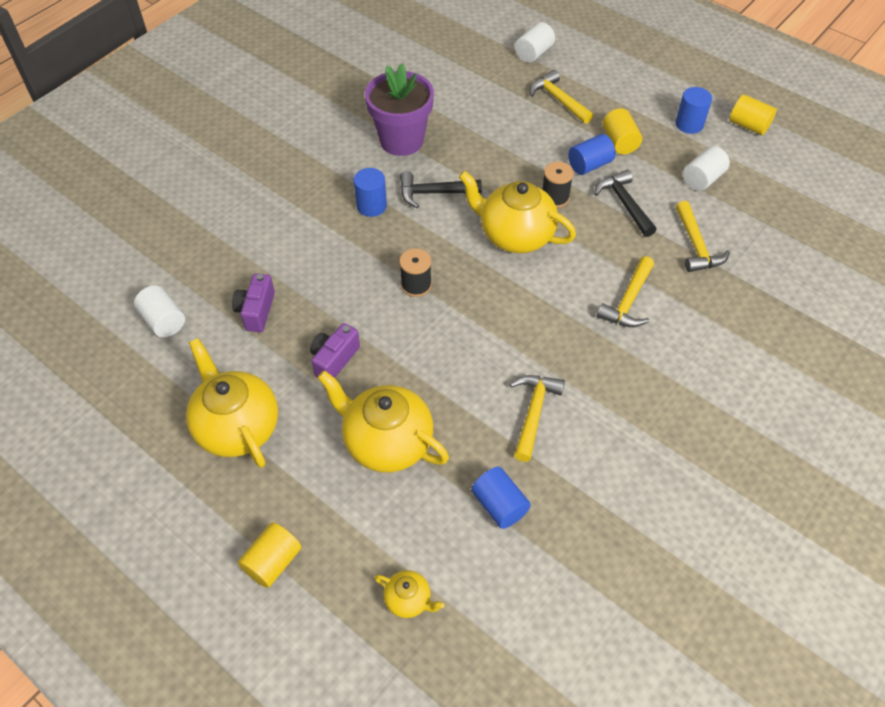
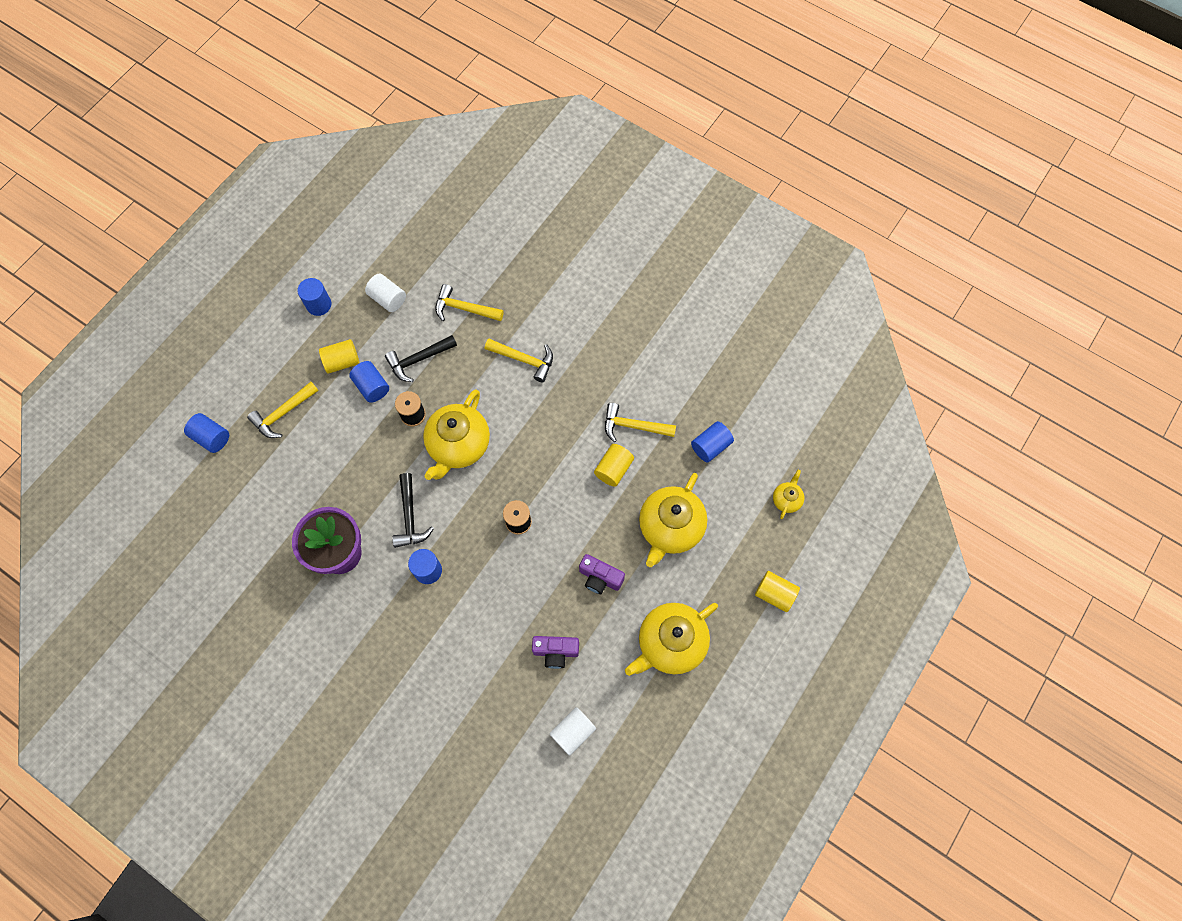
camera: 95 degrees left, 15 degrees up
white cylinder [515,22,555,63] -> blue cylinder [184,413,229,453]
yellow hammer [676,201,730,272] -> yellow hammer turned 150 degrees counterclockwise [435,284,504,321]
yellow cylinder [730,94,777,135] -> yellow cylinder moved to [594,444,634,487]

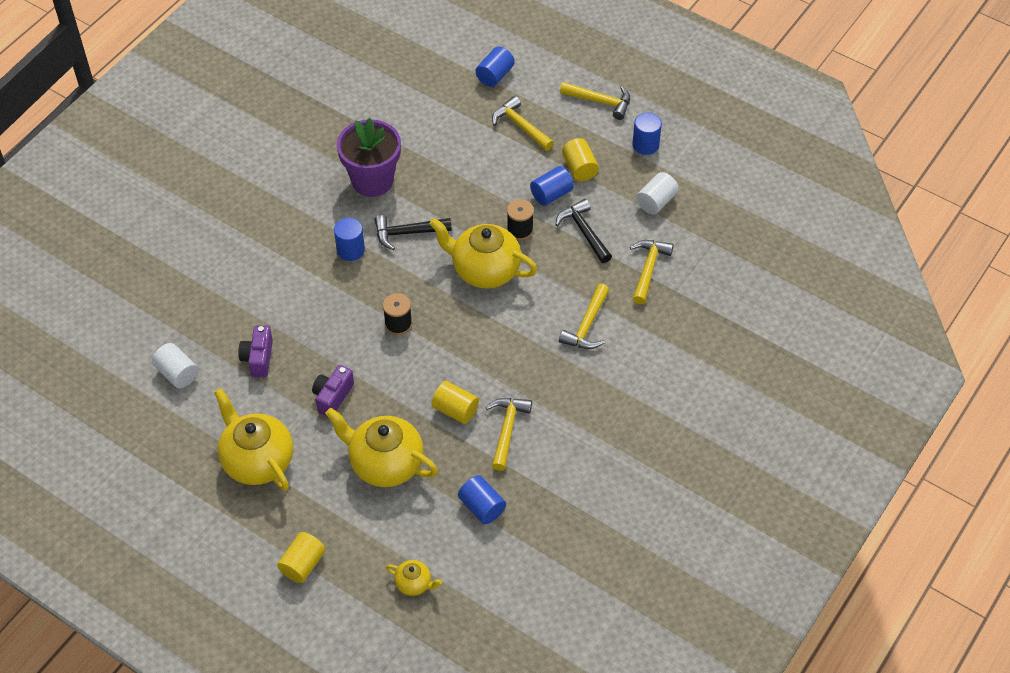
camera: 90 degrees right, 15 degrees down
none -> yellow hammer [560,82,630,120]

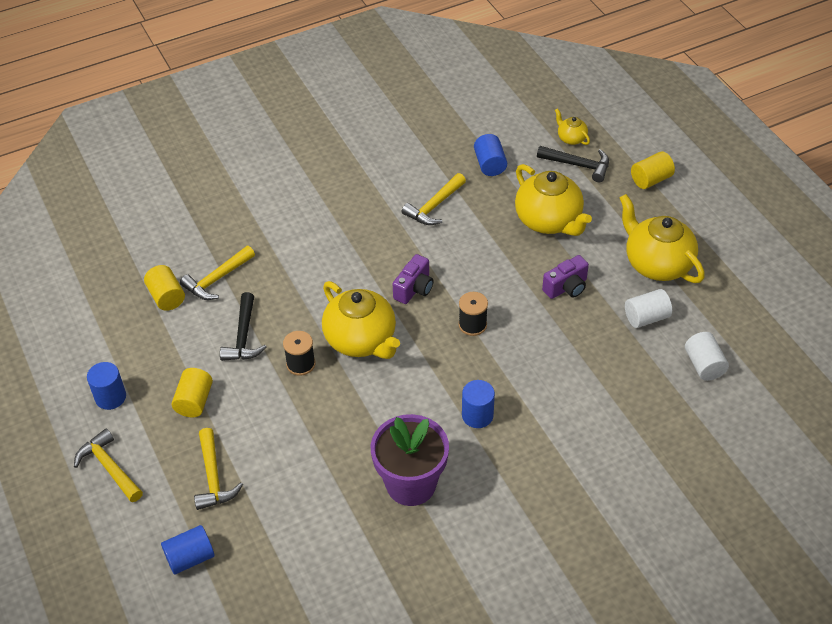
camera: 150 degrees left, 5 degrees down
yellow teapot [214,388,293,491] -> yellow teapot turned 150 degrees clockwise [619,194,705,283]
purple camera [238,325,273,377] -> purple camera moved to [393,254,434,304]
black hammer [375,215,452,251] -> black hammer moved to [537,146,609,182]
yellow cylinder [432,381,479,424] -> yellow cylinder moved to [144,265,185,311]
blue cylinder [530,166,574,206] -> none
yellow hammer [559,284,609,349] -> none
white cylinder [636,172,679,214] -> white cylinder moved to [625,289,672,328]

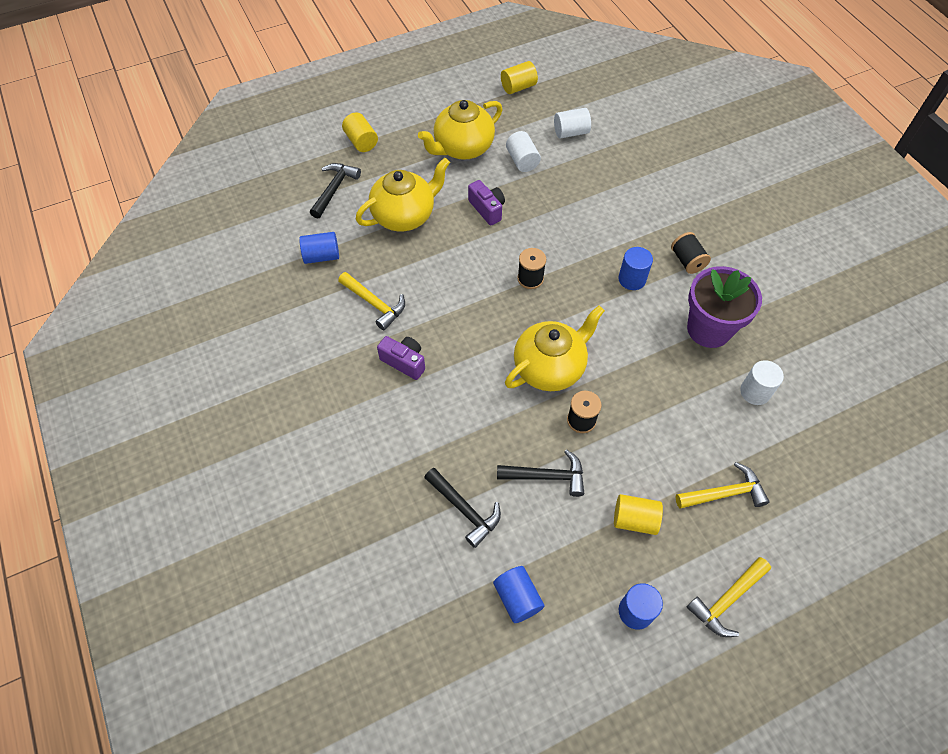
camera: 90 degrees left, 10 degrees up
yellow cylinder [144,265,185,311] -> yellow cylinder moved to [501,61,538,94]
blue cylinder [161,525,215,575] -> blue cylinder moved to [493,566,544,623]
yellow hammer [180,246,255,300] -> black hammer [424,468,501,548]
purple camera [393,254,434,304] -> purple camera moved to [377,336,425,380]
yellow teapot [555,108,590,145] -> none
none -> black spool [671,232,711,274]
none -> white cylinder [740,360,784,405]

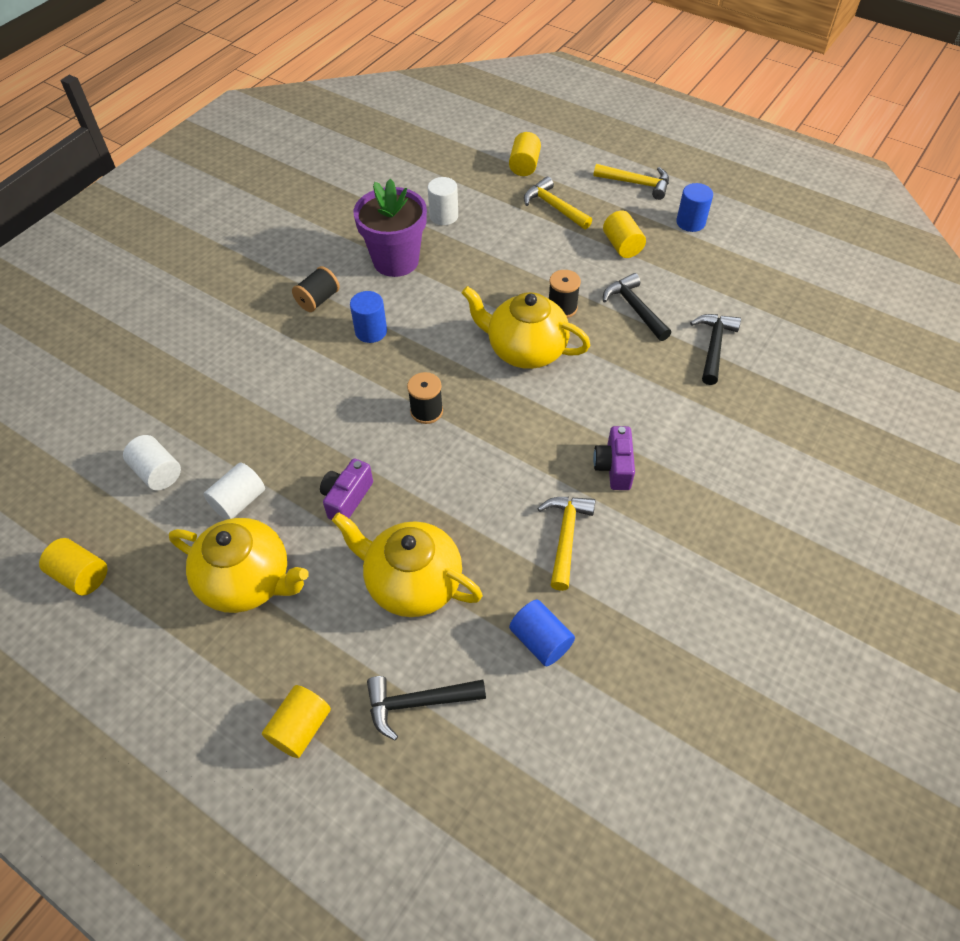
camera: 120 degrees left, 5 degrees down
blue cylinder [493,566,544,623] -> none
none -> yellow cylinder [509,132,541,176]

